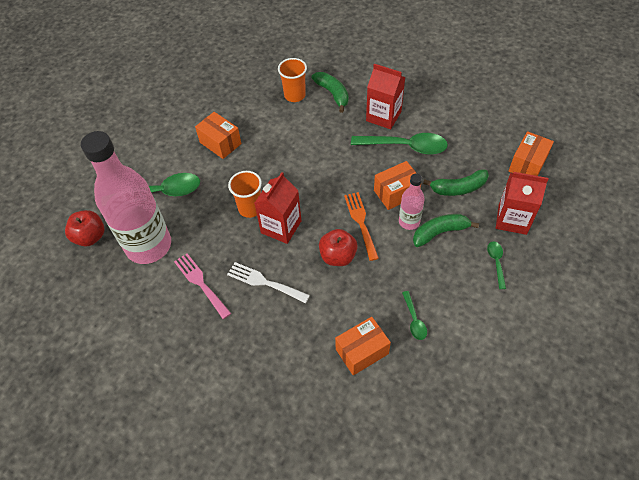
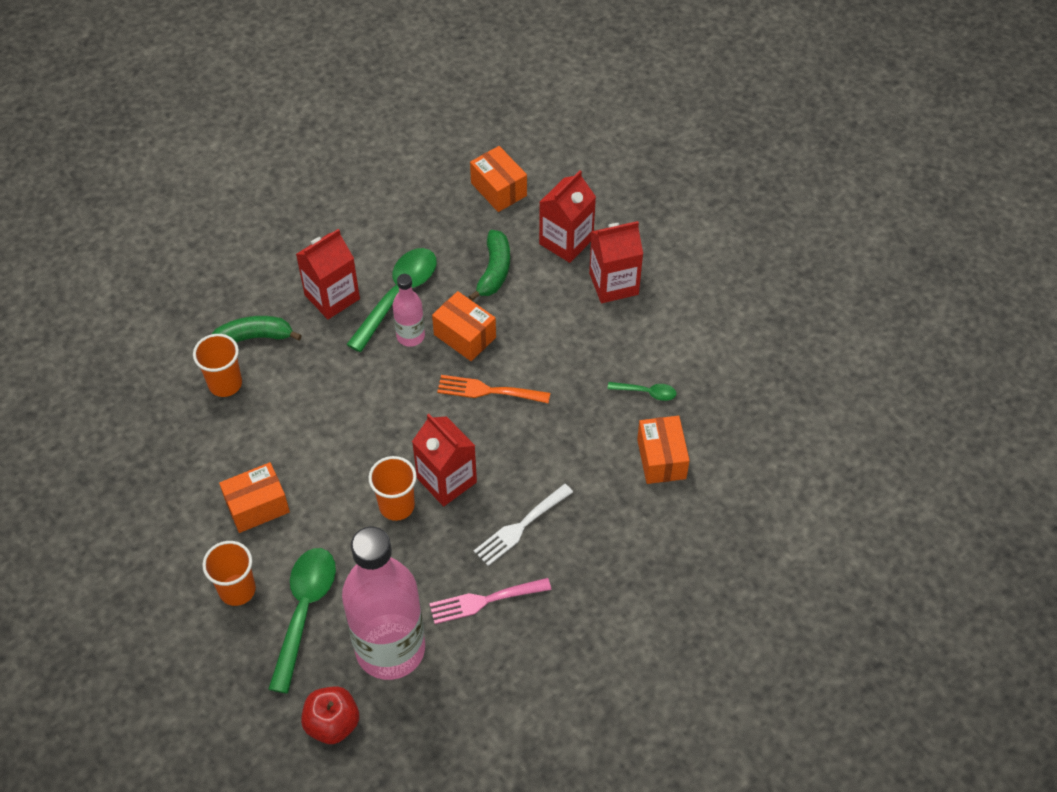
camera: 70 degrees left, 0 degrees up
red apple [319,229,358,266] -> none
orange box [374,161,421,210] -> orange box turned 45 degrees counterclockwise [432,291,496,361]
pink bottle [399,173,425,230] -> pink bottle moved to [393,274,425,347]
green banana [413,214,479,247] -> none
green spoon [487,241,506,289] -> red carton [589,221,643,303]
none -> orange cup [202,541,256,606]

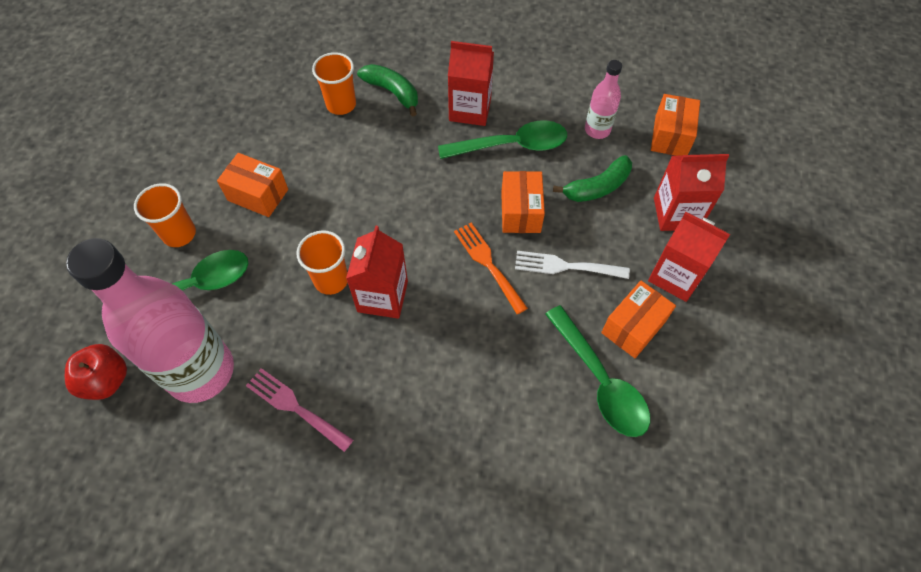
camera: 50 degrees right, 5 degrees up
pink bottle [393,274,425,347] -> pink bottle moved to [585,60,622,139]
white fork [474,484,573,566] -> white fork moved to [515,251,630,279]
green spoon [607,382,677,401] -> green spoon [545,305,650,437], size x2.05
orange box [637,416,690,484] -> orange box moved to [601,281,676,358]

